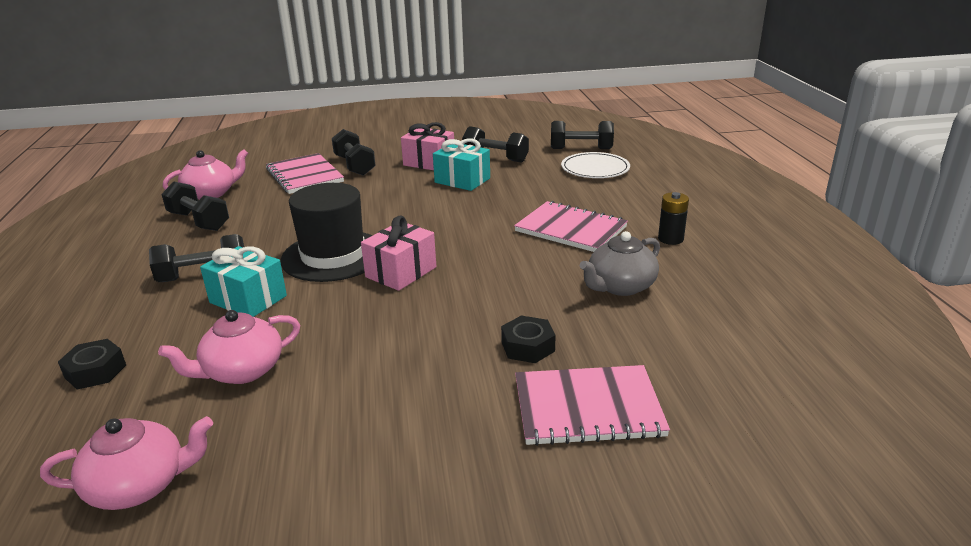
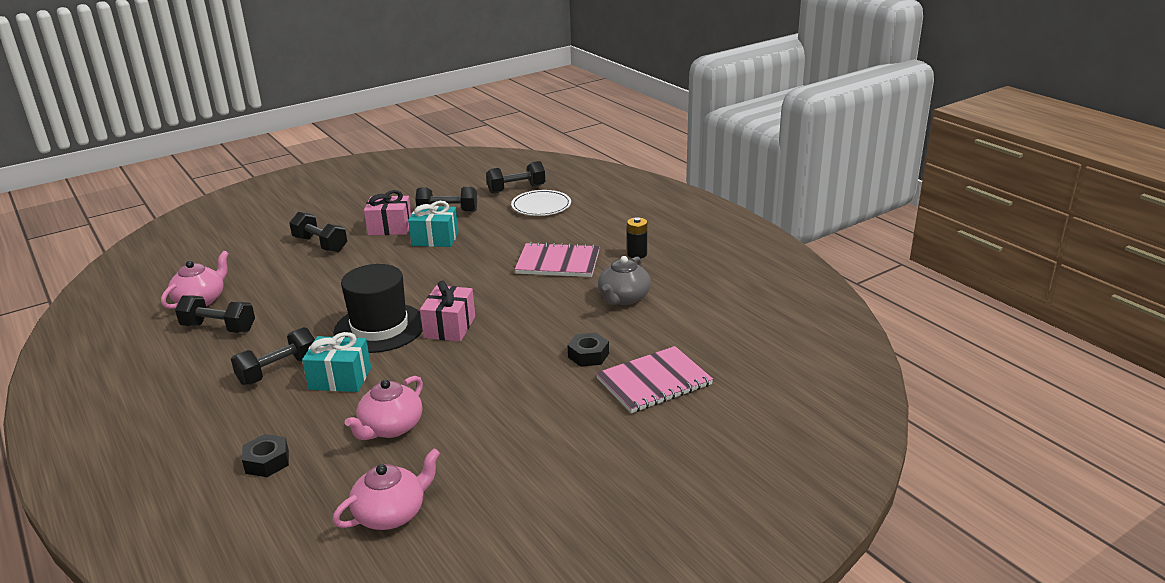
camera: 25 degrees left, 0 degrees up
pink notebook [266,153,344,194] -> none

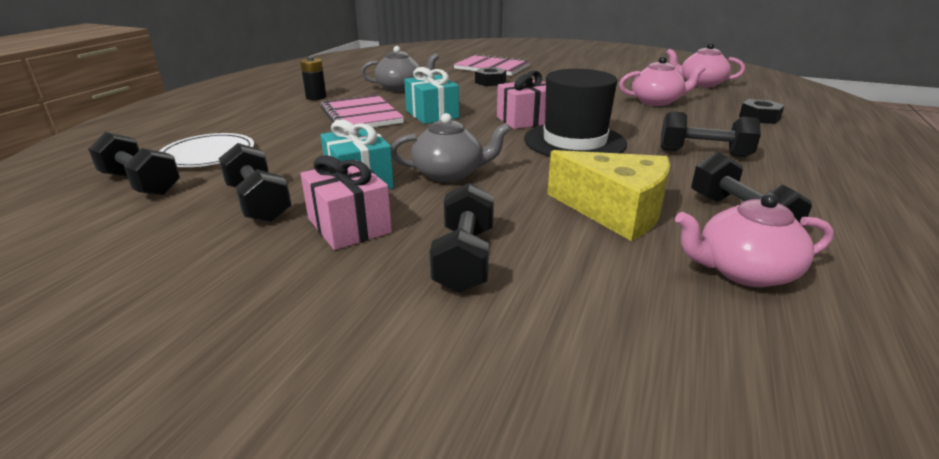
camera: 125 degrees left, 0 degrees up
turquoise gift [302,332,371,392] -> turquoise gift moved to [404,67,459,124]
none -> grey teapot [391,113,510,182]
none -> yellow cheese [547,150,670,241]

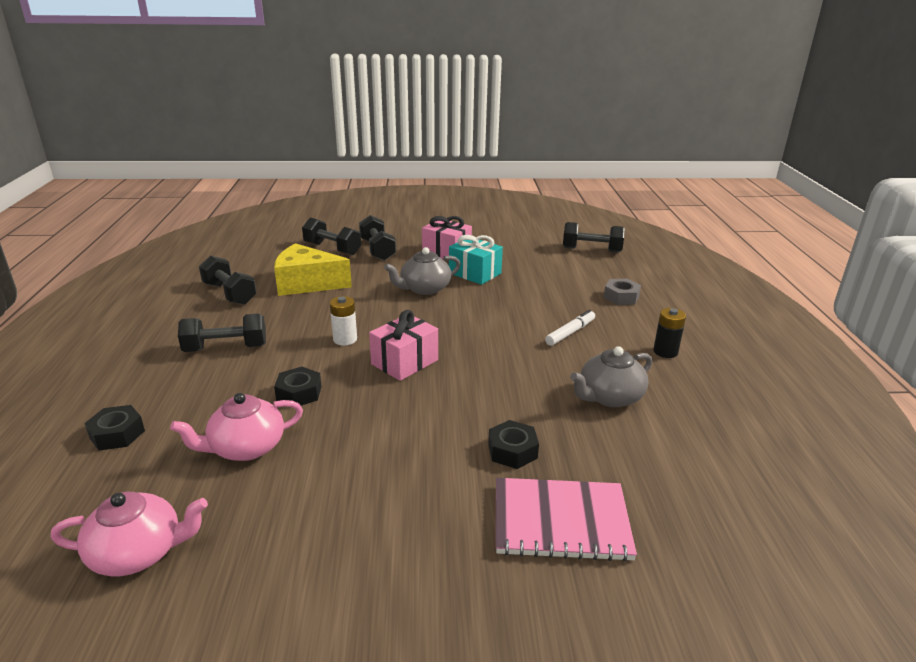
camera: 155 degrees right, 0 degrees up
white plate [159,133,254,167] -> none
black dumbbell [219,143,292,223] -> black dumbbell moved to [302,217,361,255]
pink notebook [321,95,404,129] -> white marker [545,310,595,346]
turquoise gift [404,67,459,124] -> none
black hat [524,69,627,157] -> white battery [330,296,357,346]
pink teapot [675,193,834,287] -> none
none -> black nut [274,367,322,406]
none -> grey nut [604,279,641,305]

